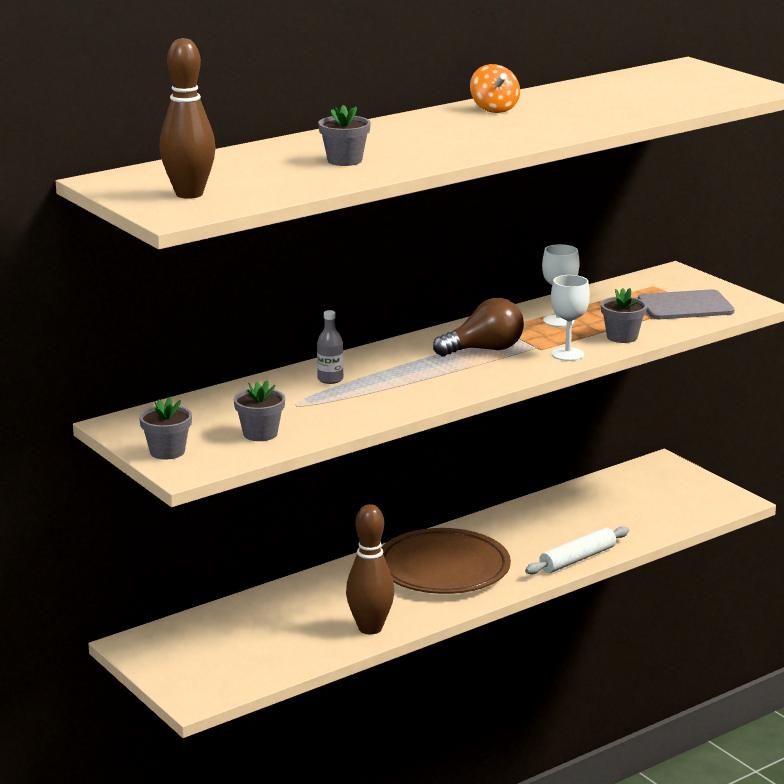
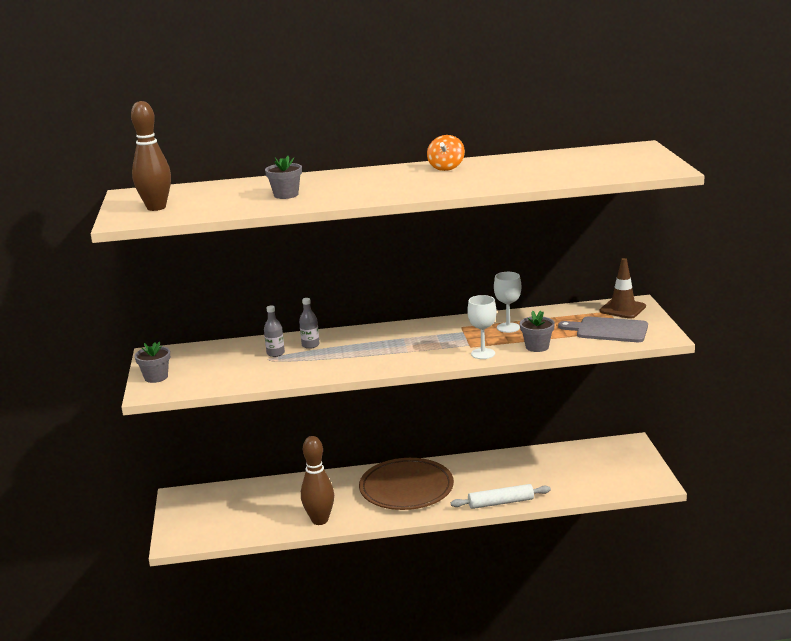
camera: 30 degrees right, 0 degrees up
grey flower pot [234,380,285,441] -> none
brown light bulb [433,298,524,356] -> none
none -> grey bottle [264,306,285,357]
none -> brown traffic cone [600,258,646,319]

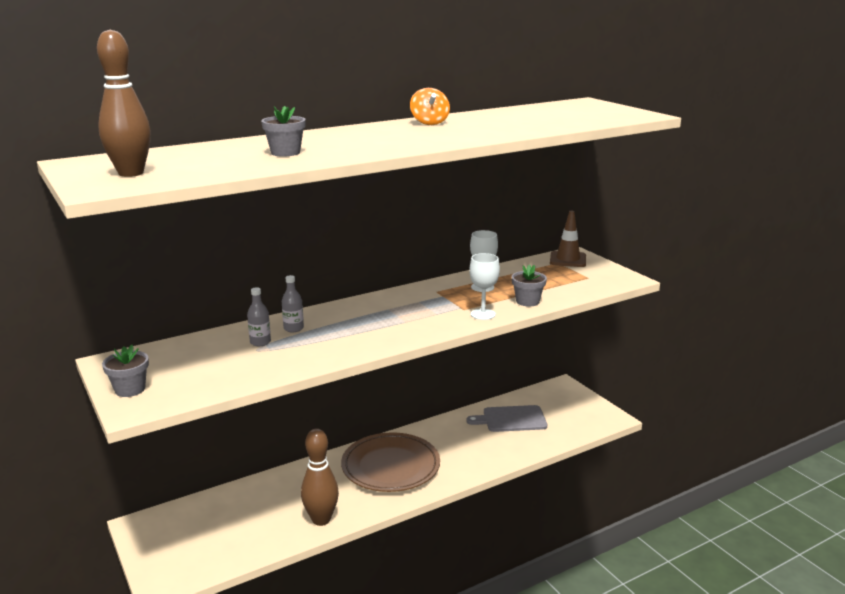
camera: 25 degrees left, 0 degrees up
white rolling pin [451,484,551,509] -> none
grey cutting board [558,316,648,342] -> grey cutting board moved to [466,405,547,432]

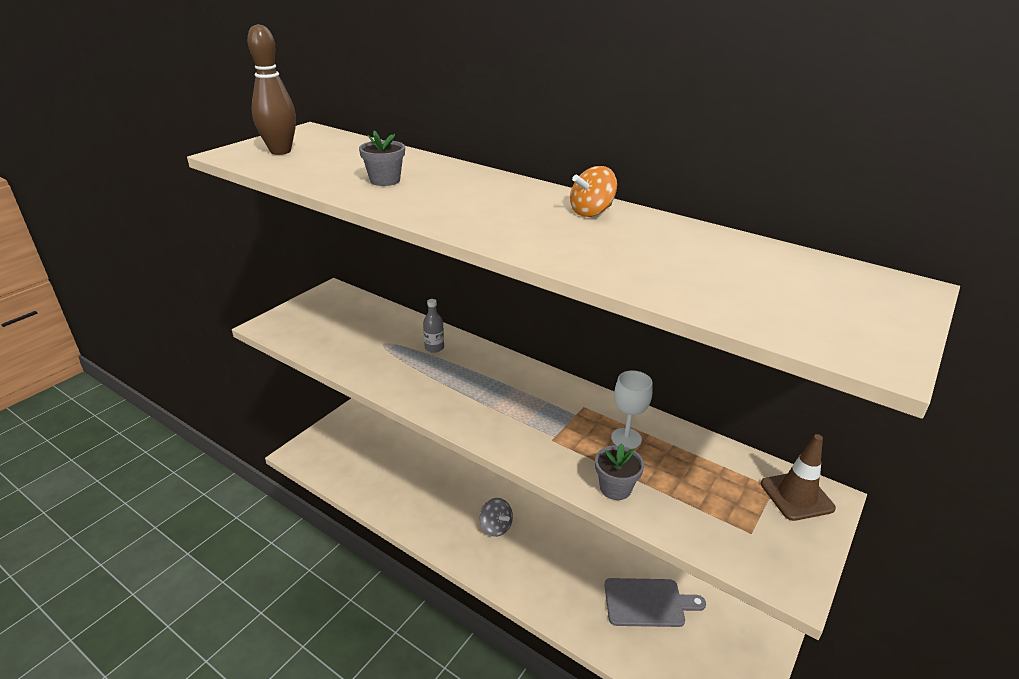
camera: 65 degrees right, 10 degrees up
grey flower pot [102,345,149,397] -> none
grey bottle [247,287,271,346] -> none
brown bowling pin [301,428,339,526] -> none
brown plate [341,432,440,492] -> grey spinning top [480,498,513,537]
grey cutting board [466,405,547,432] -> grey cutting board turned 120 degrees clockwise [604,578,706,627]
white goblet [469,253,500,320] -> none

